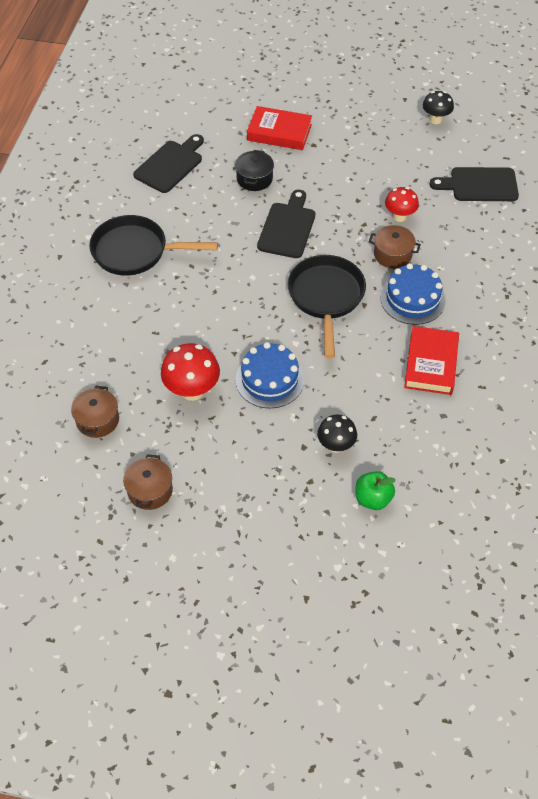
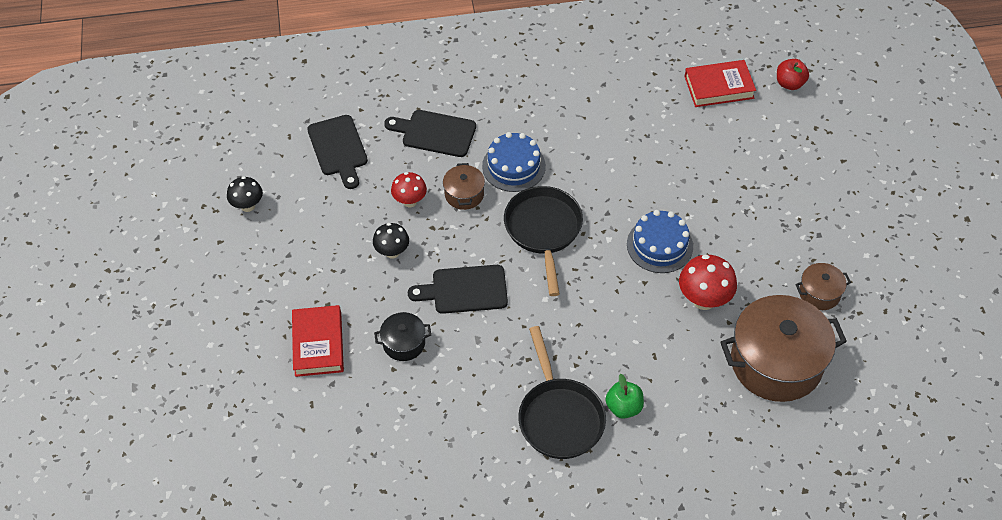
camera: 110 degrees left, 0 degrees up
brown pot [71,386,119,438] -> brown pot [720,295,847,402], size x2.14
black cutting board [133,134,204,193] -> black cutting board moved to [384,110,476,157]
black pan [288,255,366,358] -> black pan turned 105 degrees clockwise [504,186,583,296]
black mushroom [317,415,357,453] -> black mushroom moved to [373,223,409,259]
green apple [356,471,396,510] -> green apple moved to [606,374,644,419]
red book [404,326,459,395] -> red book moved to [684,60,756,107]
none -> red apple [777,59,809,90]

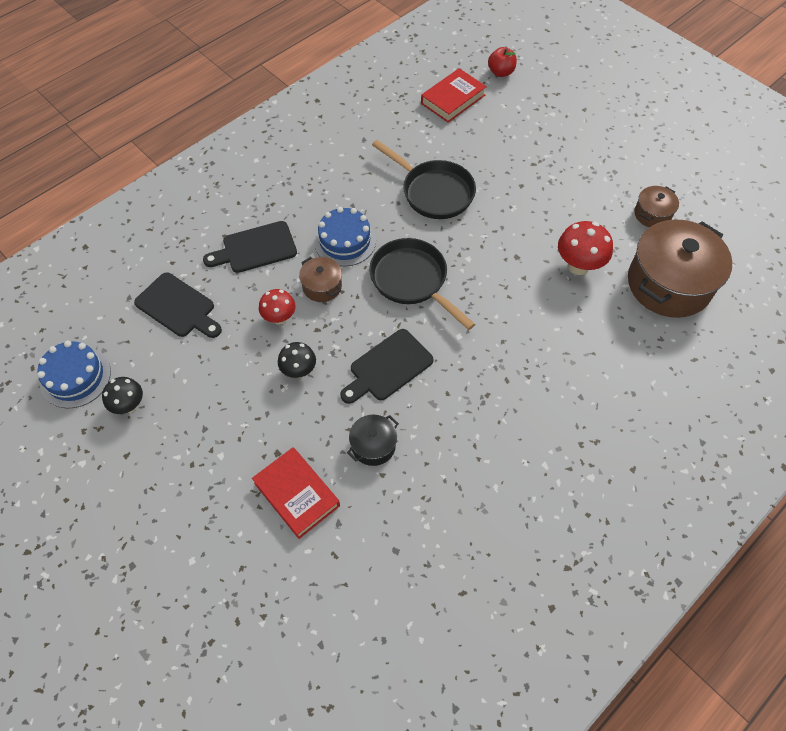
camera: 35 degrees left, 5 degrees up
black pan [518,326,606,459] -> black pan moved to [372,140,476,219]
green apple [606,374,644,419] -> none
blue cake [627,210,693,273] -> blue cake moved to [37,341,111,408]

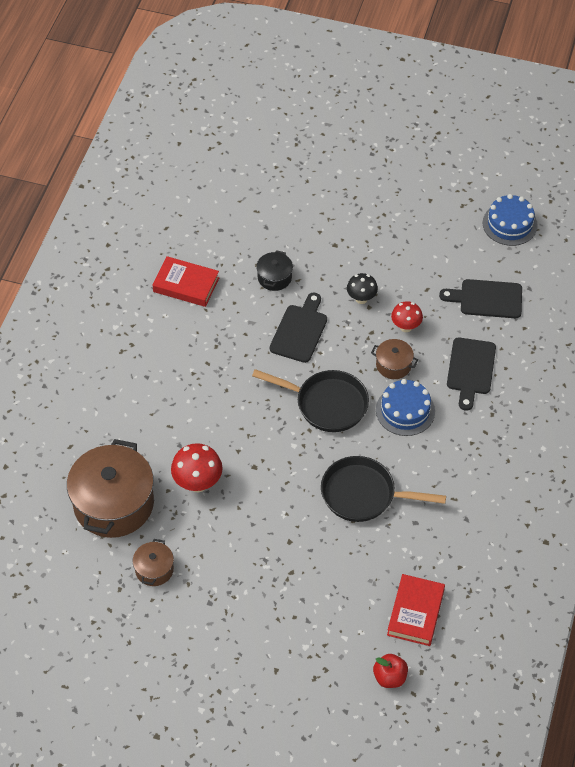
camera: 150 degrees right, 5 degrees down
black mushroom [102,377,143,414] -> none
black cutting board [203,221,297,273] -> black cutting board turned 150 degrees clockwise [447,338,496,411]
red book [252,447,340,539] -> red book moved to [153,256,219,307]

